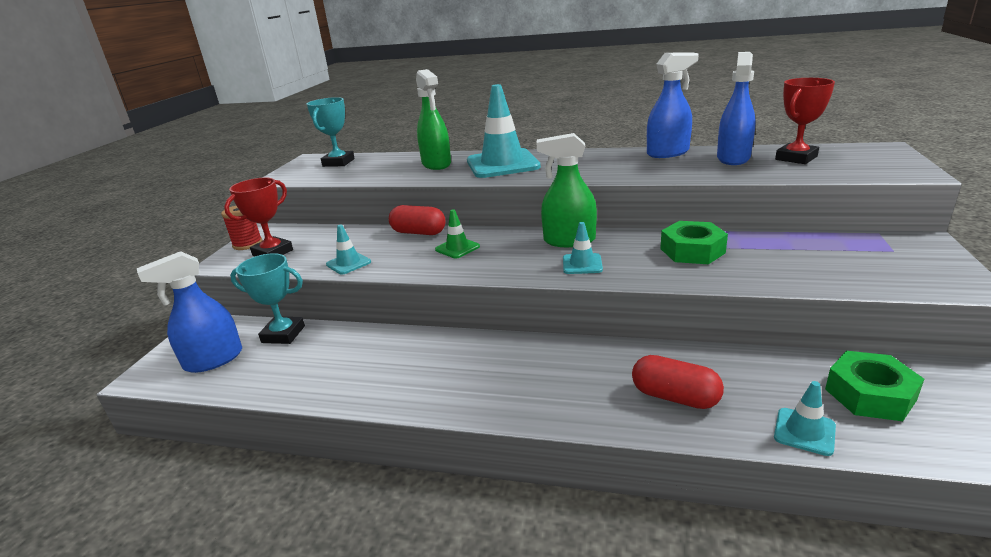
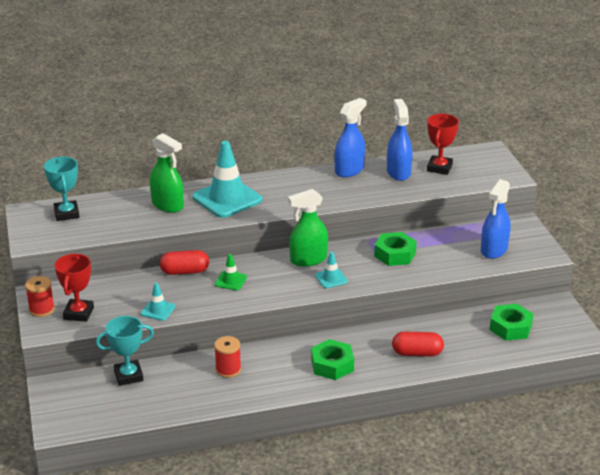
camera: 30 degrees left, 5 degrees up
blue spray bottle [137,251,242,373] -> blue spray bottle moved to [481,179,511,259]
turquoise traffic cone [774,381,836,456] -> none
none -> red spool [214,336,241,378]
none -> green nut [311,339,354,380]

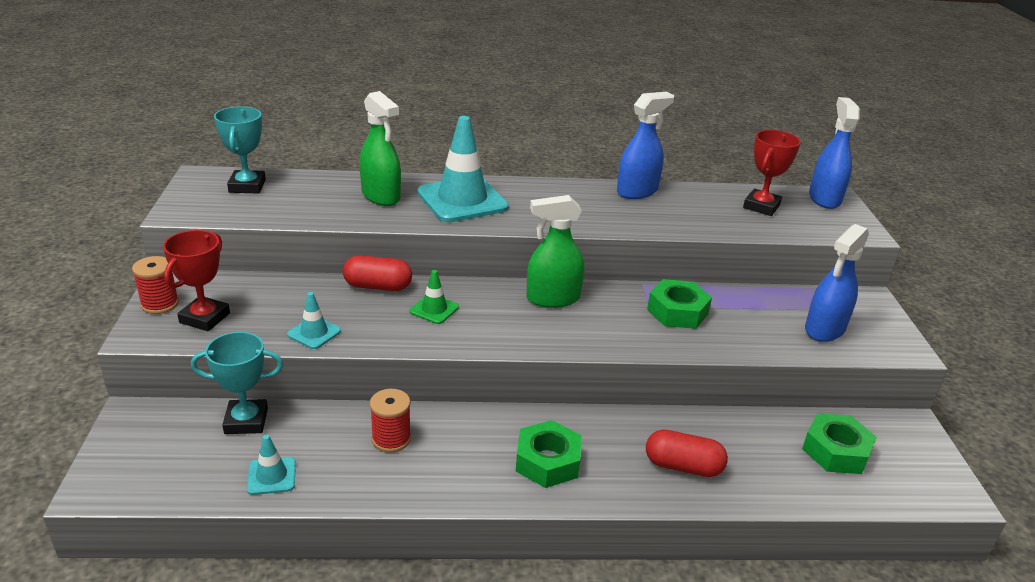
camera: 10 degrees right, 0 degrees up
turquoise traffic cone [315,252,348,288] -> turquoise traffic cone moved to [247,435,296,495]
blue spray bottle [387,99,413,181] -> blue spray bottle moved to [809,97,860,209]

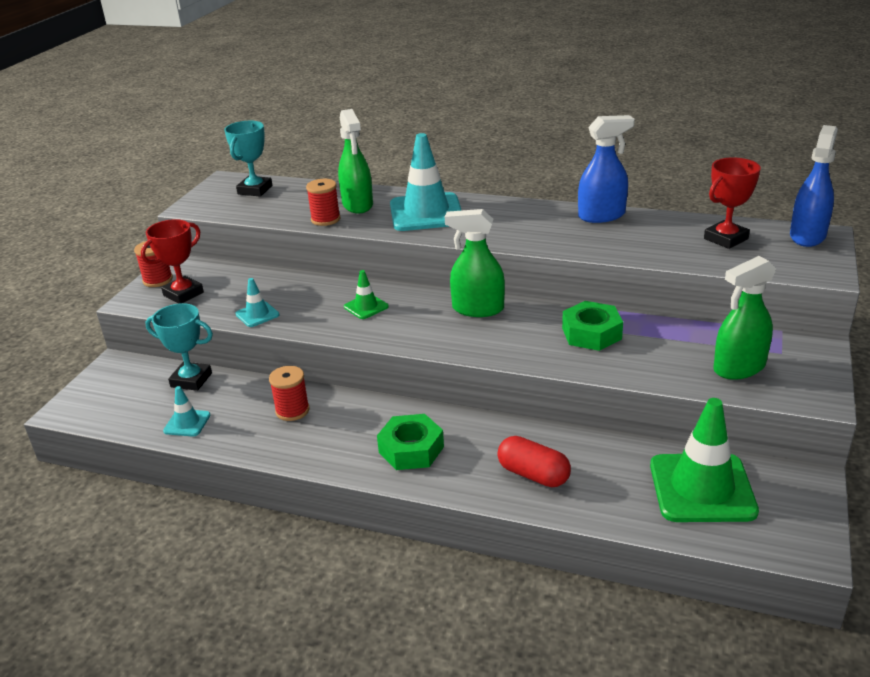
camera: 25 degrees right, 0 degrees up
red capsule [343,255,412,291] -> none
green nut [802,413,877,474] -> green traffic cone [650,398,759,522]
blue spray bottle [805,224,869,342] -> green spray bottle [713,256,776,380]
none -> red spool [306,179,340,226]

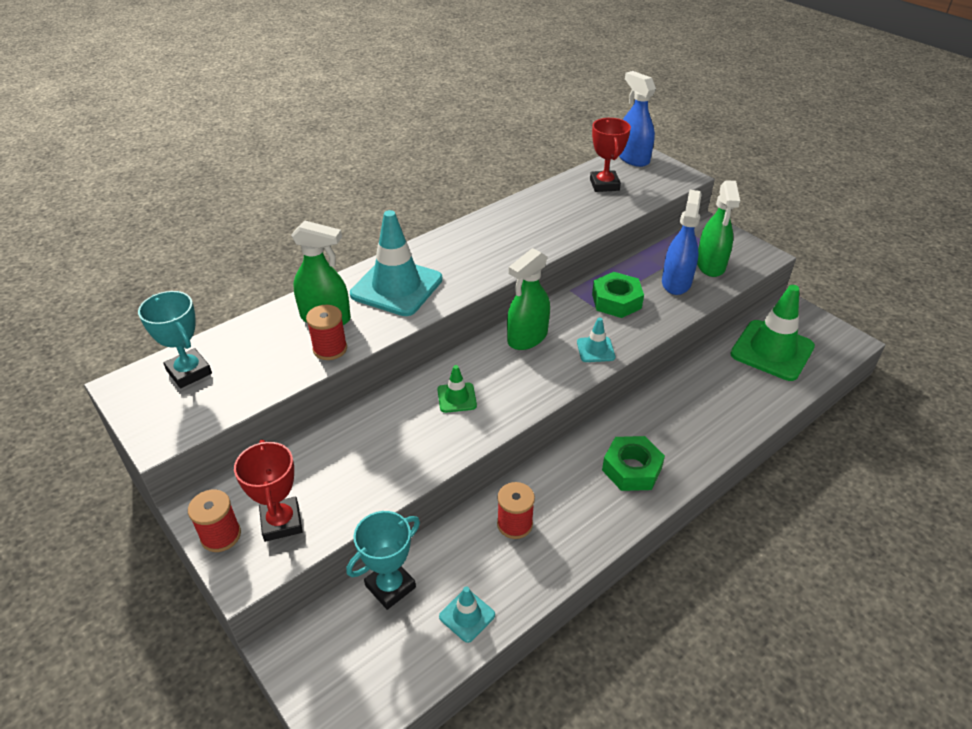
camera: 60 degrees left, 10 degrees up
turquoise traffic cone [235,278,280,327] -> turquoise traffic cone moved to [577,317,615,362]
red capsule [497,436,571,487] -> none
blue spray bottle [578,115,635,223] -> blue spray bottle moved to [662,190,702,295]

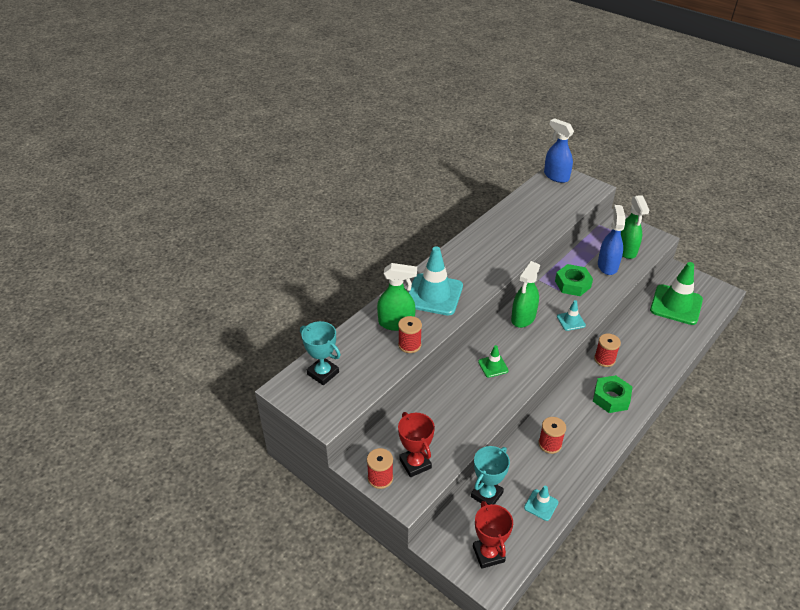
camera: 10 degrees left, 0 degrees up
red trophy [590,118,631,192] -> red trophy moved to [473,501,513,569]
none -> red spool [594,334,621,367]

